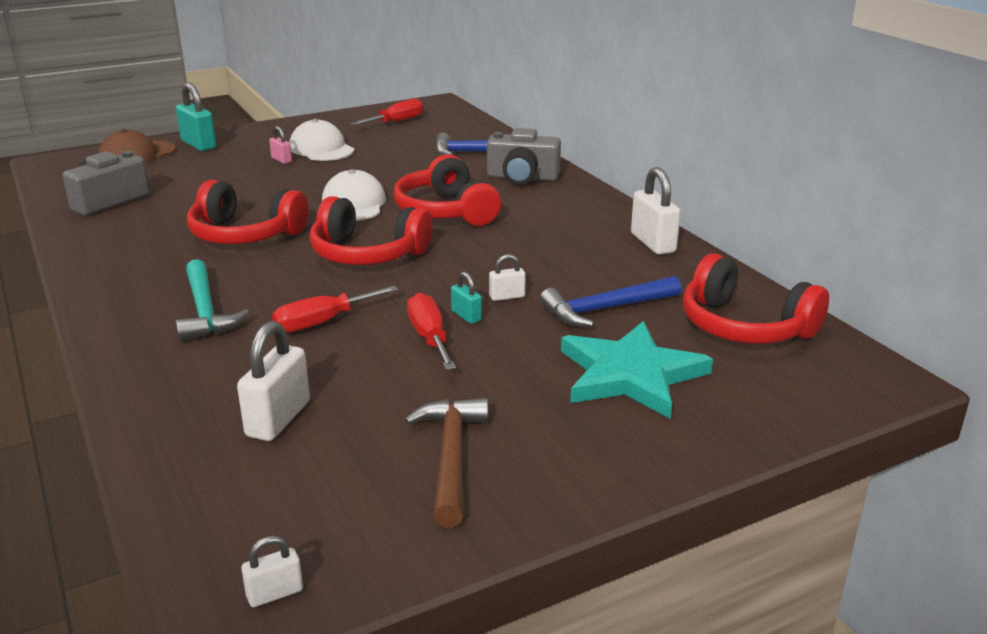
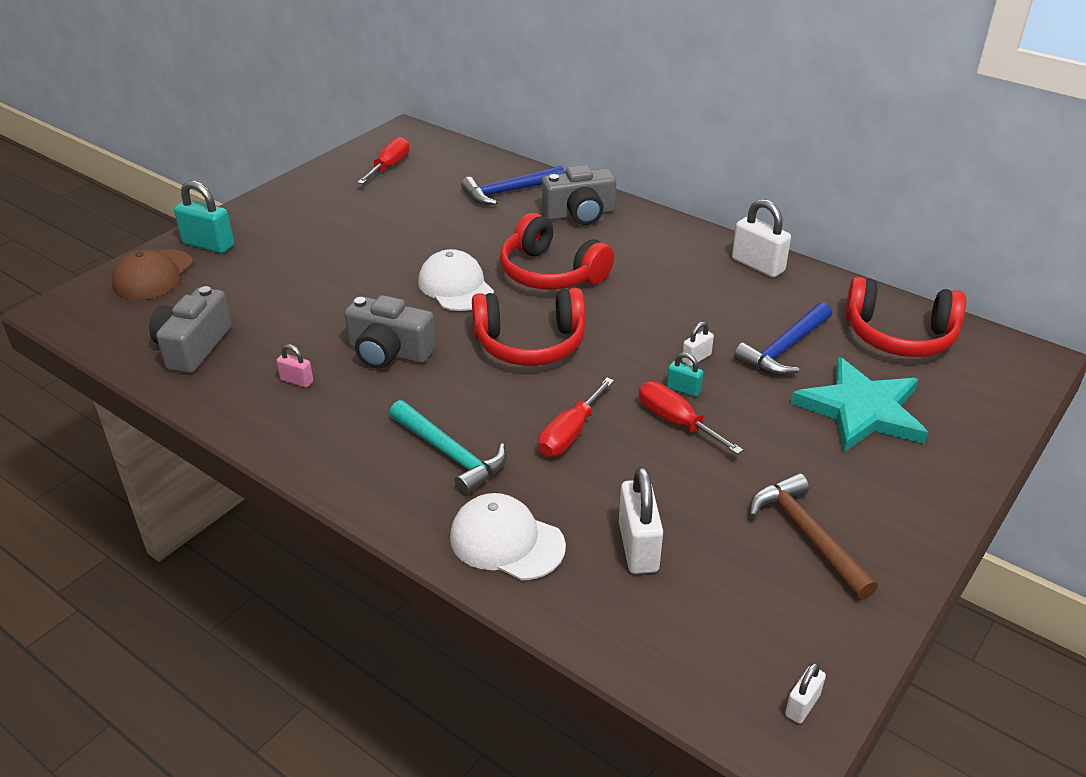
camera: 25 degrees left, 10 degrees up
red headphones [187,180,309,244] -> grey camera [344,295,436,369]
pink padlock [269,126,292,164] -> pink padlock moved to [276,344,313,388]
white cap [289,119,354,161] -> white cap moved to [450,493,566,580]

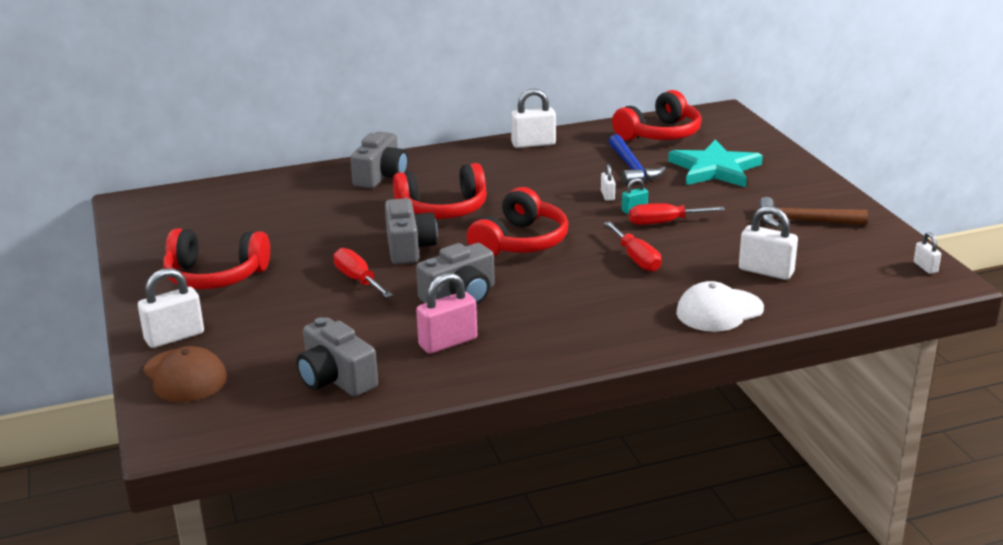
camera: 55 degrees left, 10 degrees down
turquoise padlock [174,181,234,253] -> white padlock [138,268,204,348]
pink padlock [276,344,313,388] -> pink padlock [416,273,477,354], size x1.88
red screwdriver [357,137,409,184] -> red screwdriver moved to [333,248,393,298]
turquoise hammer [389,400,507,496] -> none
white cap [418,249,494,311] -> grey camera [385,198,437,265]
blue hammer [461,166,565,205] -> none
none -> red headphones [163,228,270,289]

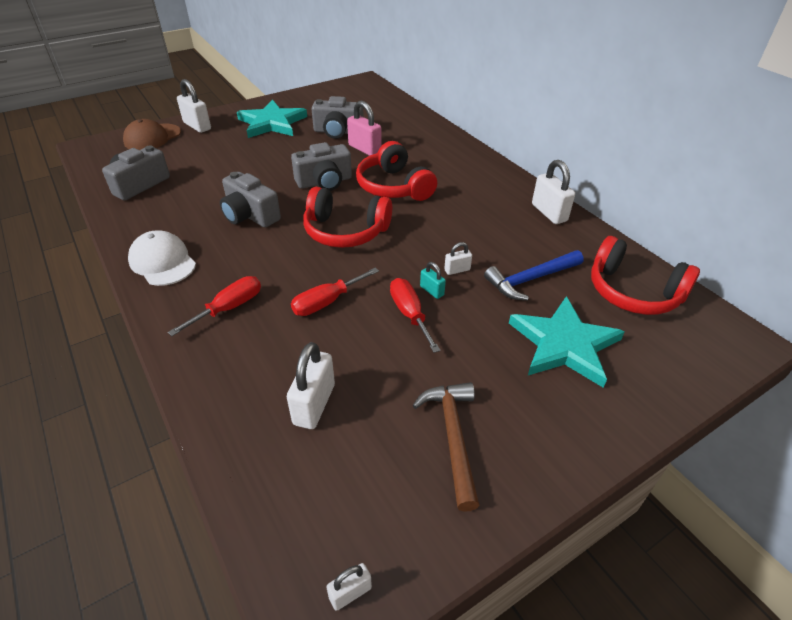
camera: 75 degrees right, 15 degrees up
red headphones [163,228,270,289] -> turquoise star [237,100,307,138]
red screwdriver [333,248,393,298] -> red screwdriver moved to [168,276,261,336]
grey camera [350,132,408,189] -> grey camera moved to [312,96,364,139]
pink padlock [416,273,477,354] -> pink padlock moved to [347,101,382,156]
white cap [676,281,764,332] -> white cap moved to [128,231,196,286]

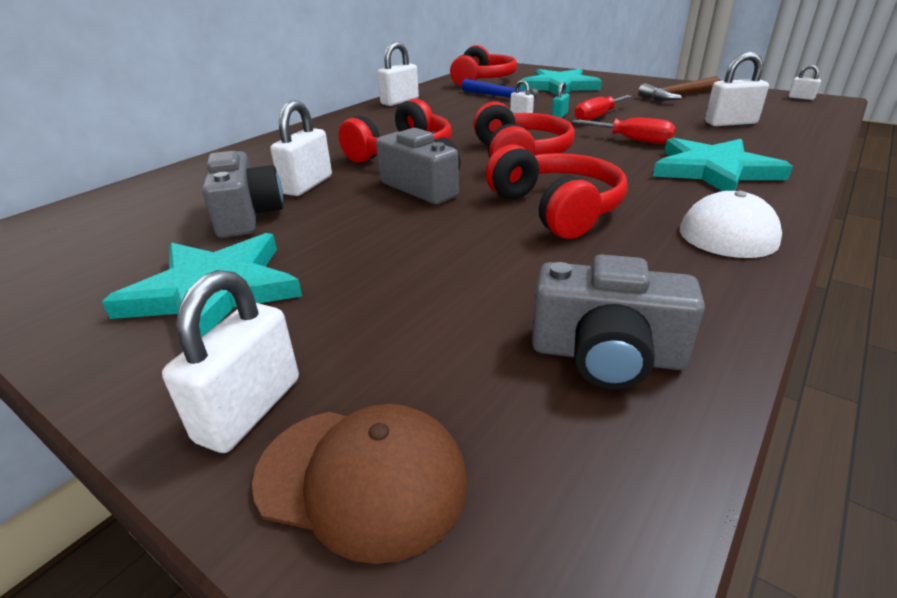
camera: 110 degrees left, 10 degrees down
red screwdriver [168,276,261,336] -> turquoise star [653,137,793,191]
grey camera [220,172,281,228] -> red headphones [485,144,627,239]
pink padlock [347,101,382,156] -> white padlock [270,100,332,196]

